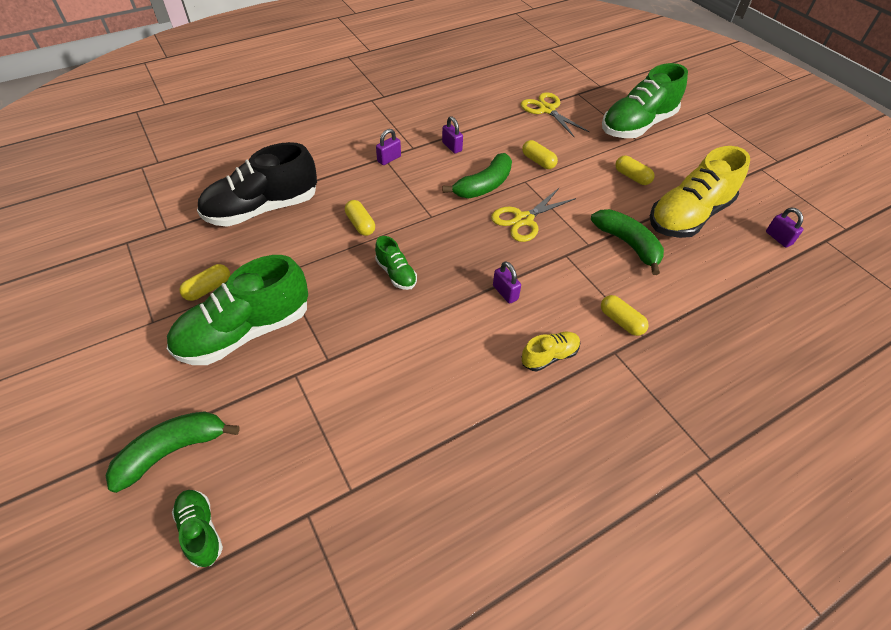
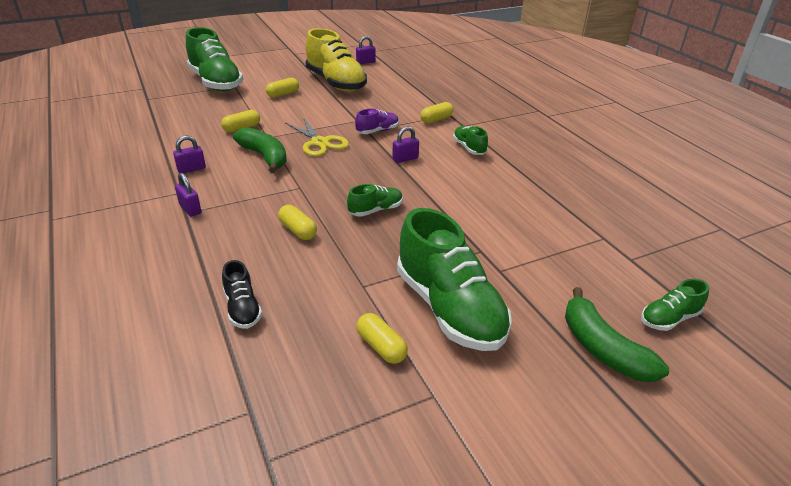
camera: 85 degrees left, 15 degrees down
black shoe [197,142,317,227] -> black shoe [222,260,262,329], size x0.47
yellow capsule [345,200,375,236] -> yellow capsule turned 75 degrees clockwise [278,205,317,240]
yellow scissors [521,92,590,137] -> none
yellow shoe [522,332,580,372] -> green shoe [453,126,488,155]
green banana [591,209,664,275] -> none
none -> purple shoe [355,109,399,134]

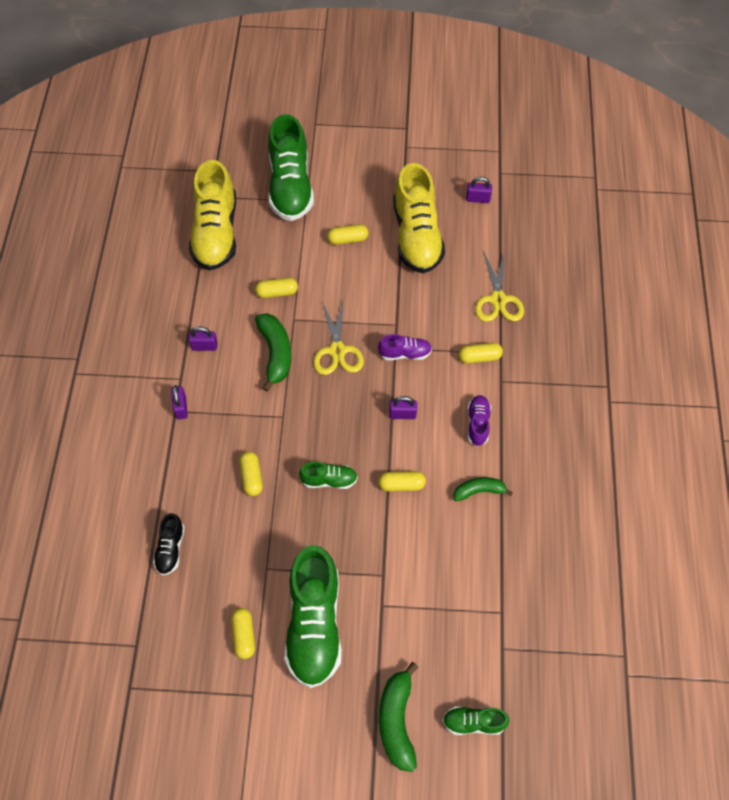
camera: 30 degrees right, 25 degrees up
green shoe [453,126,488,155] -> purple shoe [467,395,491,446]
none -> yellow shoe [189,160,236,271]
none -> yellow capsule [378,471,426,492]
none -> green banana [454,477,513,501]
none -> yellow scissors [475,251,524,322]

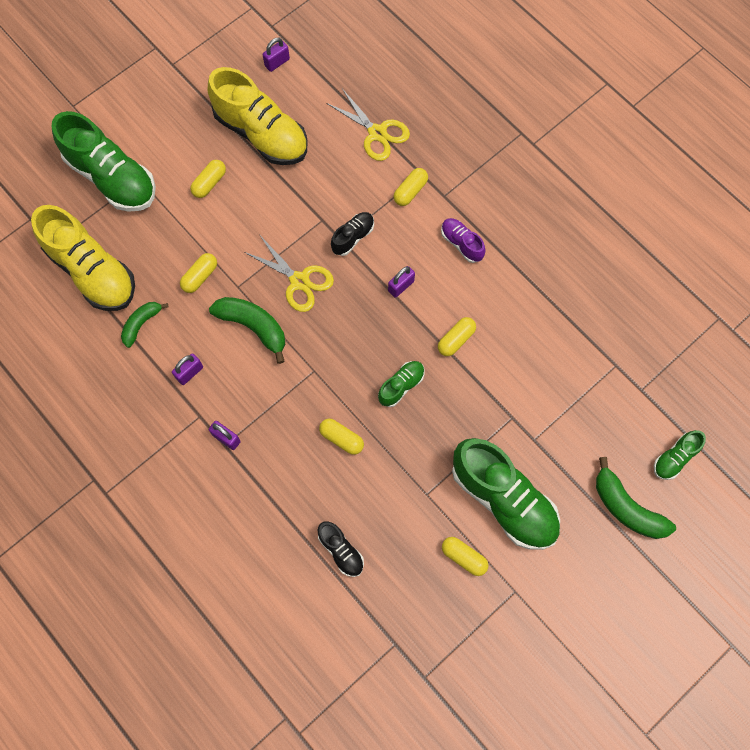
camera: 45 degrees left, 10 degrees up
purple shoe [378,334,432,360] -> black shoe [331,212,374,256]
green banana [454,477,513,501] -> green banana moved to [121,302,169,348]

